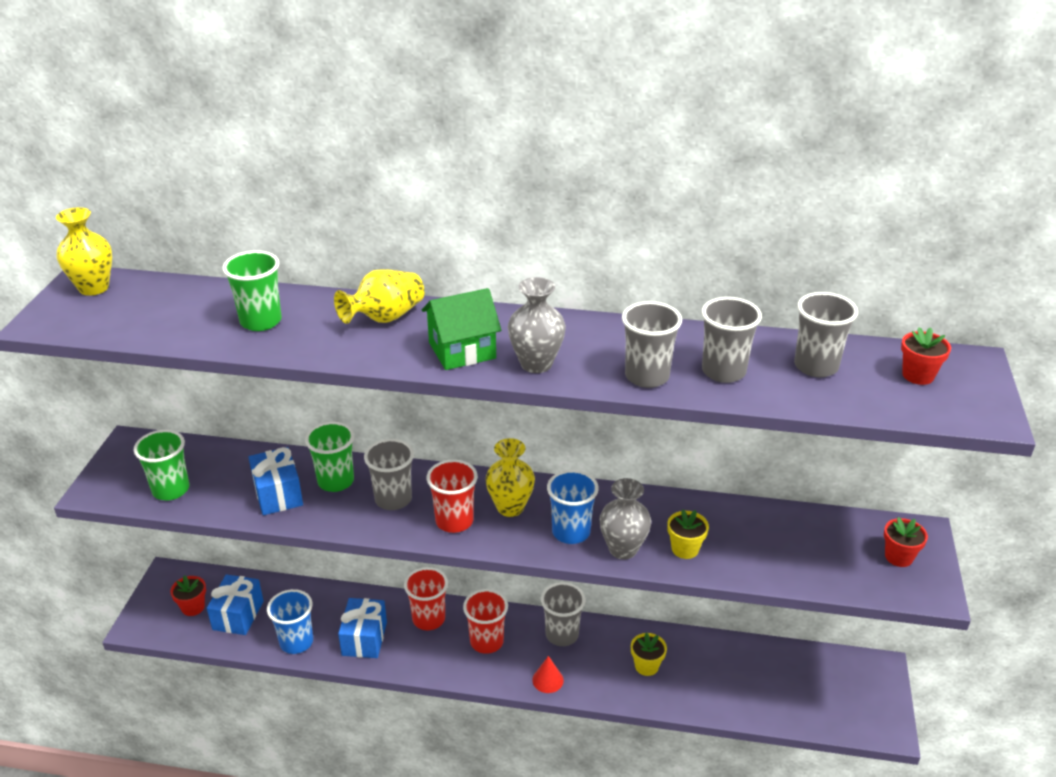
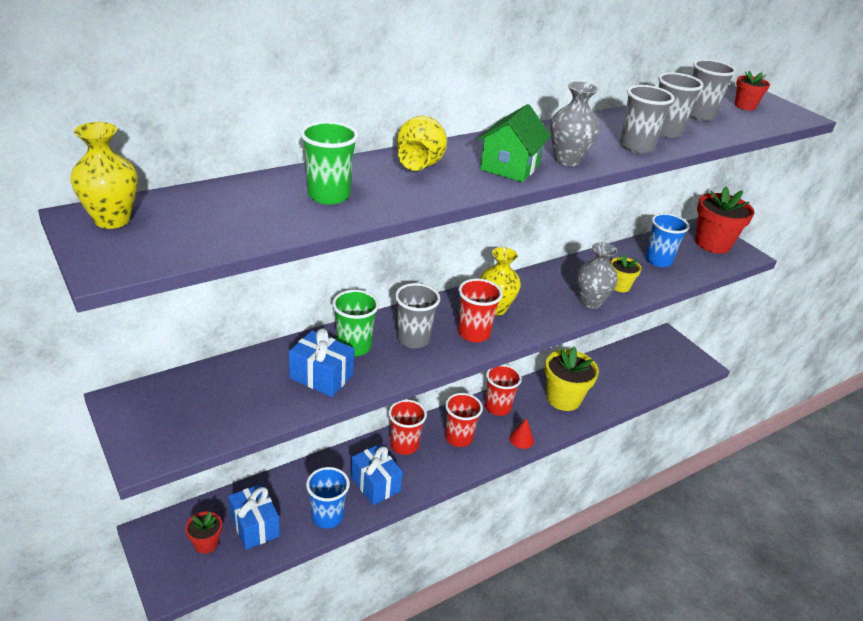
camera: 45 degrees left, 0 degrees up
green cup [134,430,189,500] -> none
grey cup [541,582,585,646] -> red cup [485,365,522,416]
blue cup [547,470,599,544] -> blue cup moved to [645,213,689,267]
yellow flower pot [631,632,667,676] -> yellow flower pot [545,346,599,411], size x1.91
red flower pot [884,517,928,567] -> red flower pot [695,186,754,253], size x1.91

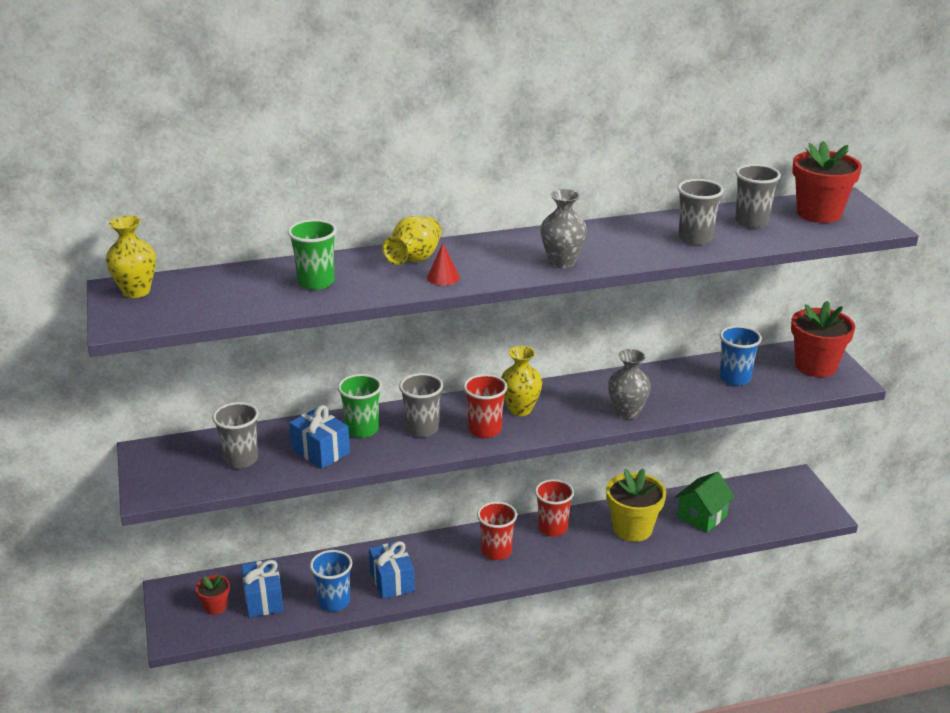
camera: 20 degrees right, 5 degrees down
red cup [388,400,427,455] -> none
green house [478,104,551,182] -> green house moved to [675,472,735,532]
red cone [509,418,534,449] -> red cone moved to [427,243,460,286]
yellow flower pot [610,254,642,292] -> none
grey cup [620,85,675,154] -> grey cup moved to [212,402,259,469]
red flower pot [735,71,770,110] -> red flower pot [792,141,862,223], size x1.91

